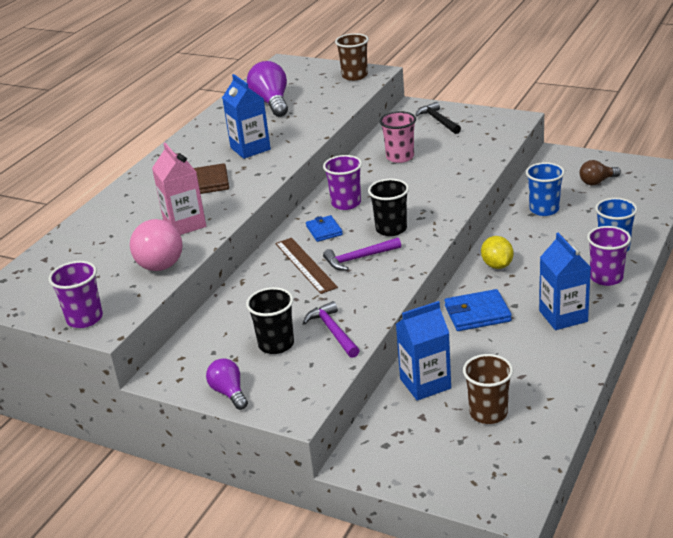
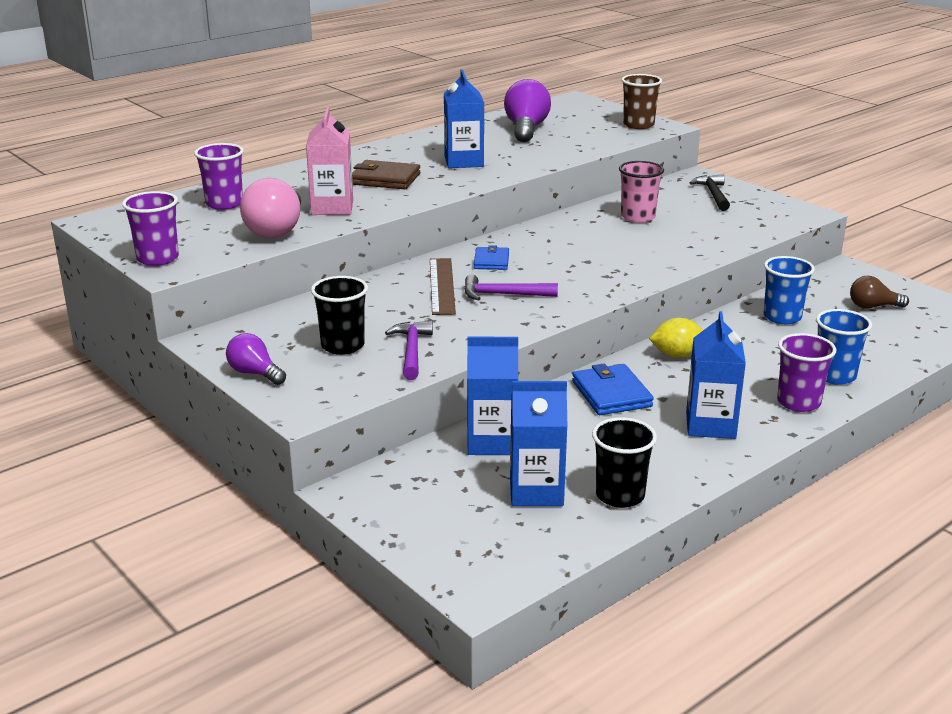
camera: 20 degrees right, 5 degrees down
purple light bulb [206,358,248,410] -> purple light bulb turned 45 degrees counterclockwise [226,333,286,385]
purple cup [323,155,362,210] -> purple cup moved to [194,143,244,210]
black cup [368,179,409,236] -> black cup moved to [592,417,657,508]
blue wallet [444,289,512,331] -> blue wallet turned 60 degrees clockwise [572,364,654,415]
brown cup [463,354,513,424] -> blue carton [510,381,567,506]
yellow lemon [481,236,513,269] -> yellow lemon turned 75 degrees clockwise [649,318,703,358]

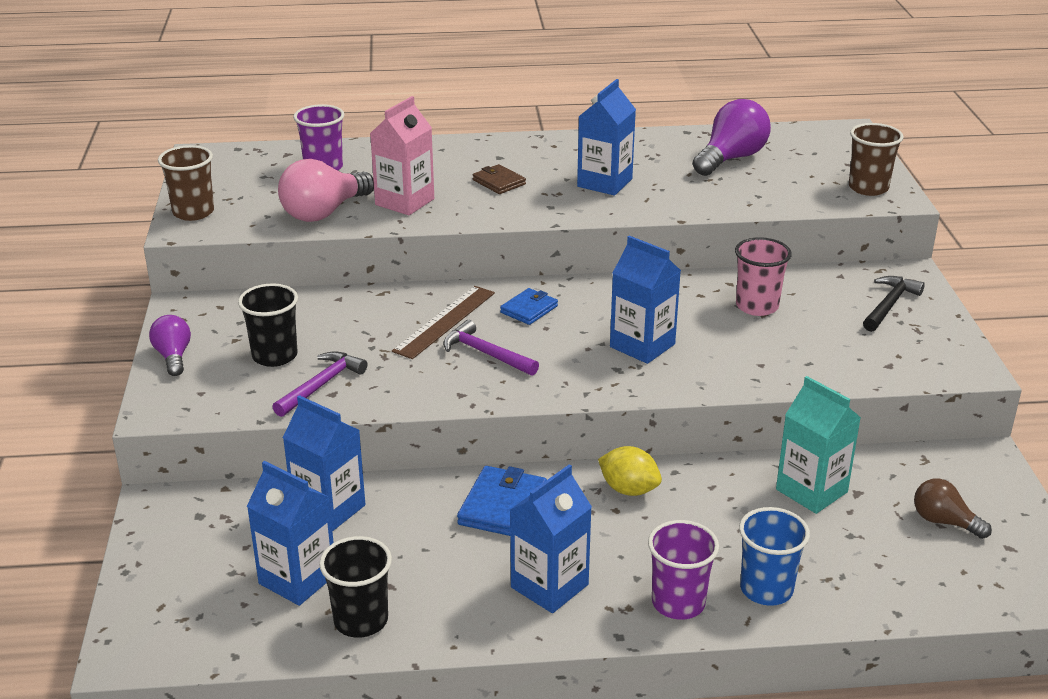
camera: 35 degrees right, 5 degrees up
purple cup [122,191,179,266] -> brown cup [158,145,214,221]
brown wallet [352,160,420,189] -> brown wallet [473,164,526,194], size x0.65
blue cup [764,256,815,324] -> turquoise carton [776,376,861,514]
none -> blue carton [610,236,681,364]

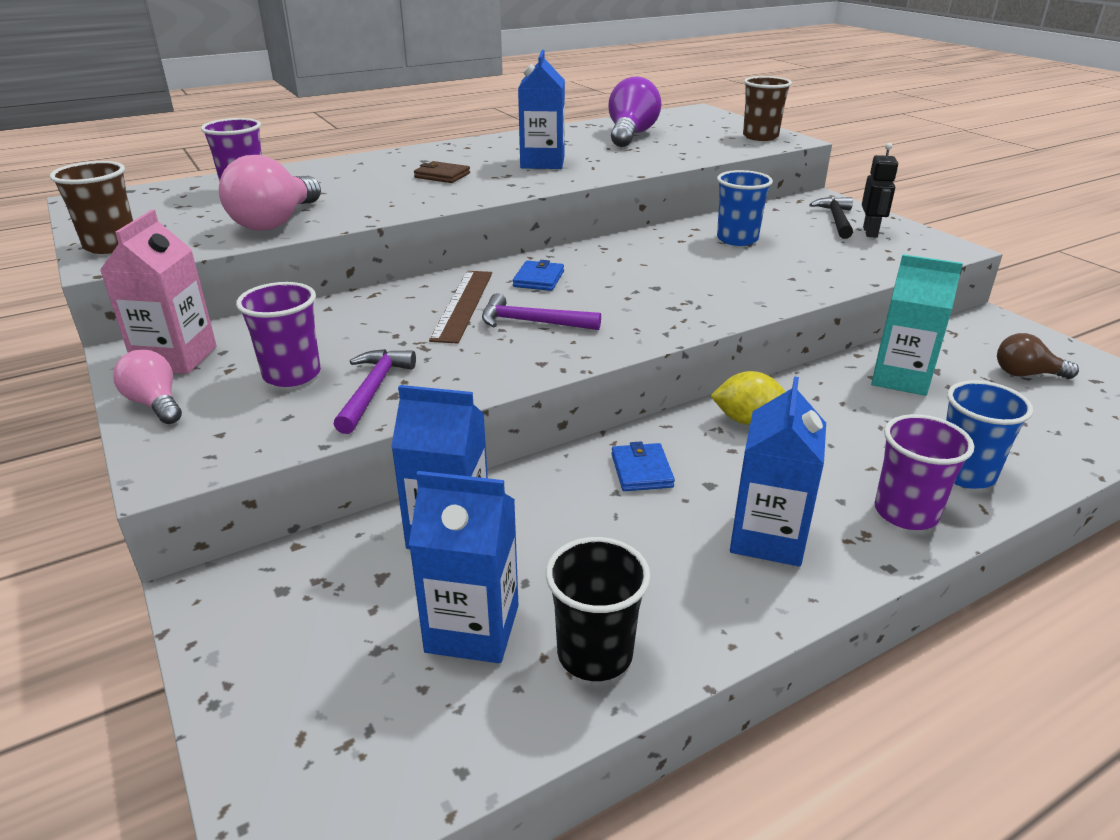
camera: 25 degrees left, 0 degrees up
purple light bulb [149,315,191,376] -> pink light bulb [113,350,182,424]
black cup [238,283,298,367] -> purple cup [236,282,321,387]
pink carton [370,96,434,215] -> pink carton moved to [100,210,217,374]
blue wallet [457,466,547,536] -> blue wallet [611,441,675,491], size x0.65
blue carton [610,236,681,364] -> none
pink cup [735,237,792,316] -> blue cup [717,170,773,246]
none -> black robot [862,143,898,238]

